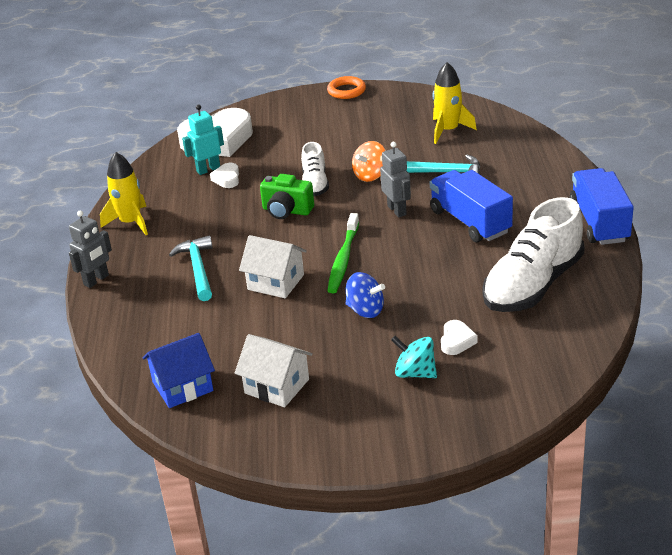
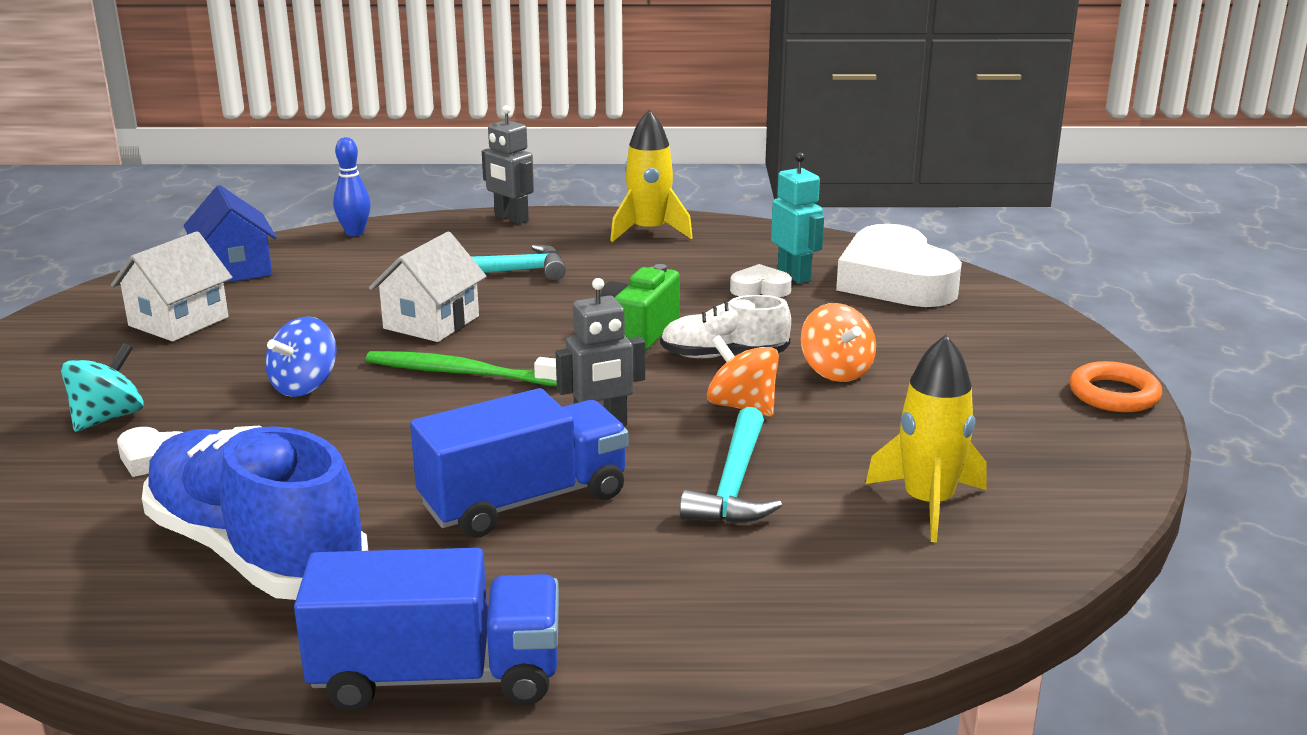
camera: 90 degrees right, 10 degrees down
white shoe [483,197,585,312] -> blue shoe [142,426,368,600]
none -> blue bowling pin [333,137,371,236]
none -> orange spinning top [801,303,876,382]

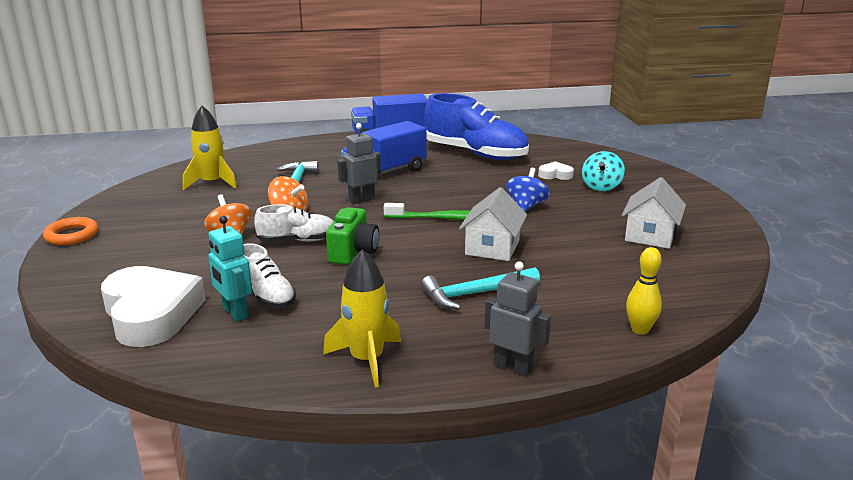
camera: 170 degrees right, 0 degrees up
blue house [184,185,277,283] -> none
blue bowling pin [333,137,371,236] -> yellow bowling pin [626,247,662,335]
white heart [730,264,792,297] -> white shoe [243,243,296,308]

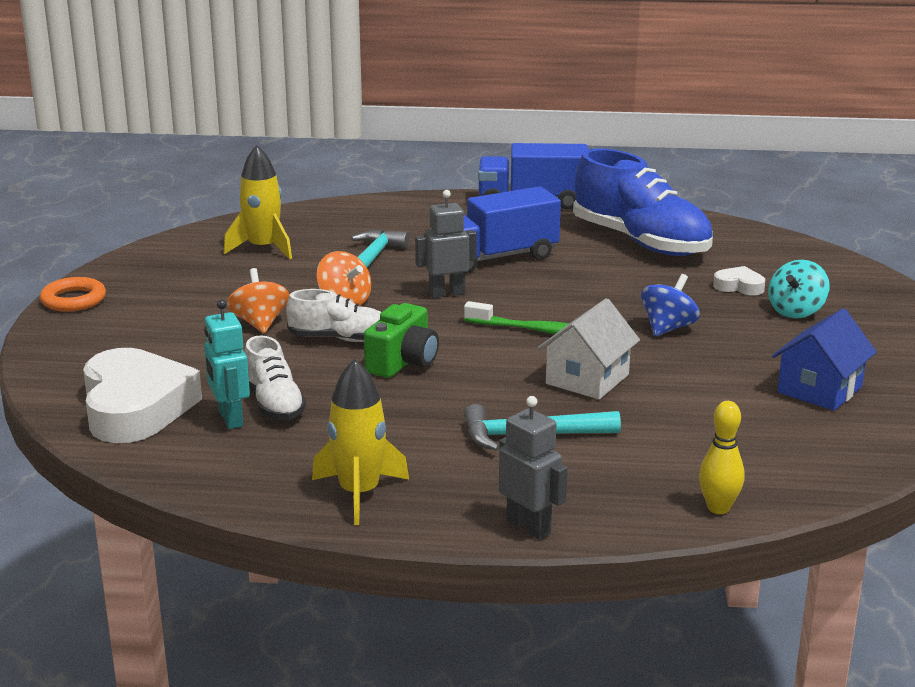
camera: 15 degrees right, 0 degrees up
white house [622,177,686,249] -> blue house [772,308,877,411]

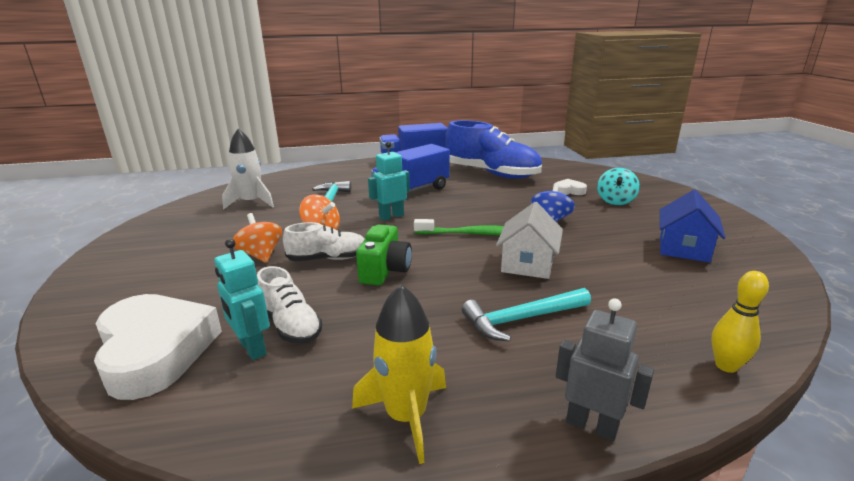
camera: 15 degrees left, 0 degrees up
orange ring [40,277,106,312] -> none
yellow rocket [224,145,292,259] -> white rocket [222,129,274,209]
grey robot [415,190,477,298] -> turquoise robot [368,141,410,221]

